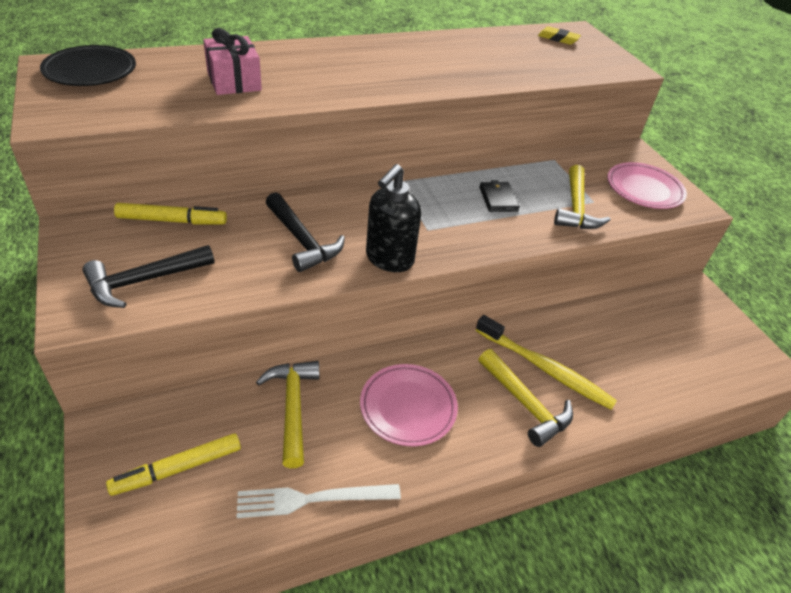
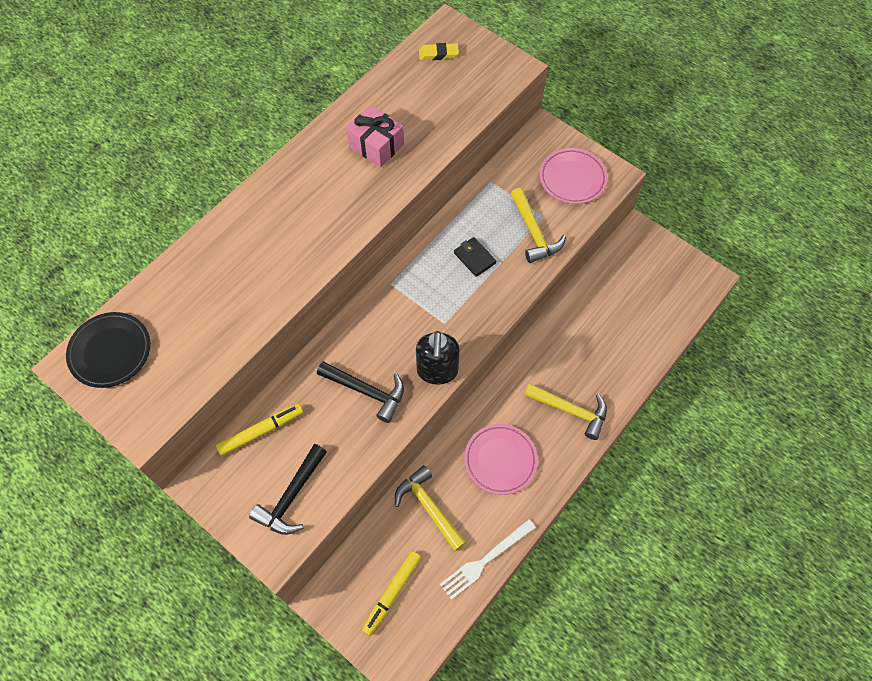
camera: 25 degrees left, 20 degrees up
pink gift [203,28,262,95] -> pink gift moved to [346,105,404,168]
yellow toothbrush [476,315,617,410] -> none

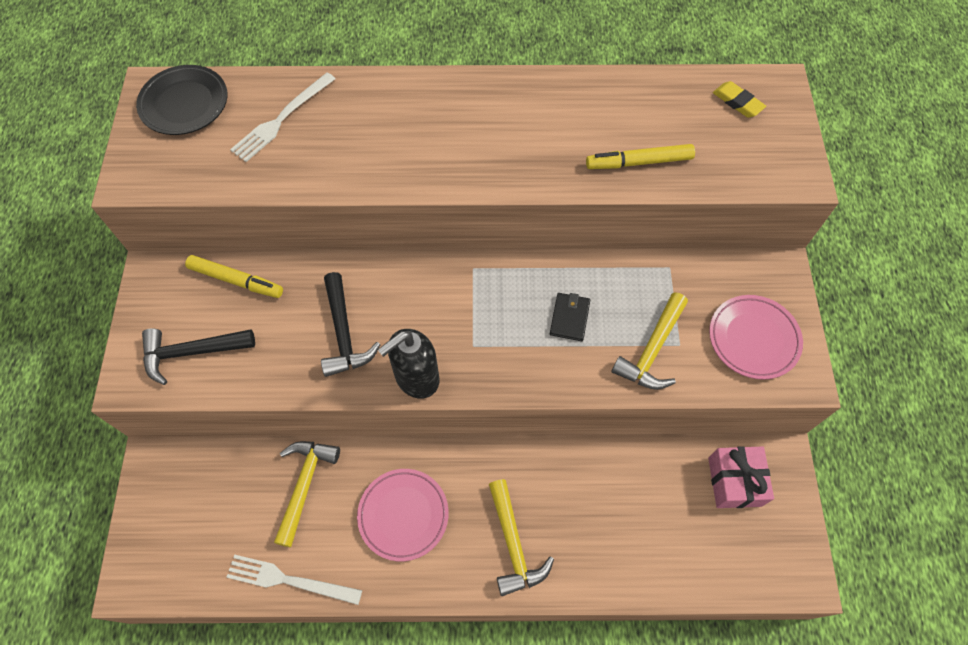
camera: 50 degrees right, 0 degrees up
pink gift [346,105,404,168] -> pink gift moved to [708,446,774,508]
yellow marker [362,551,422,636] -> yellow marker moved to [586,144,695,169]
none -> white fork [230,72,335,162]

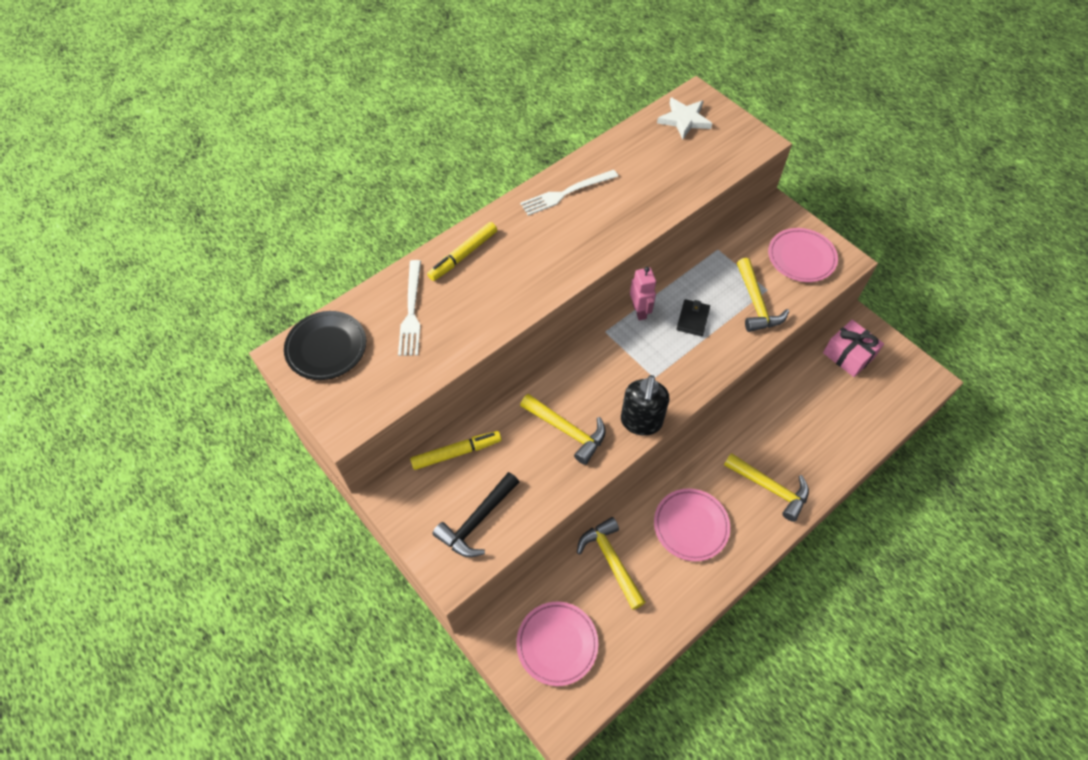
camera: 40 degrees left, 5 degrees down
white fork [226,554,362,605] -> white fork moved to [520,170,618,216]
black hammer [321,272,381,377] -> yellow hammer [520,394,606,465]
black wallet [550,293,590,341] -> black wallet turned 45 degrees clockwise [676,299,710,336]
yellow marker [586,144,695,169] -> yellow marker moved to [427,222,497,281]
yellow eraser [713,81,766,118] -> white star [657,97,712,140]
none -> pink plate [516,602,598,686]
none -> pink robot [630,267,656,320]

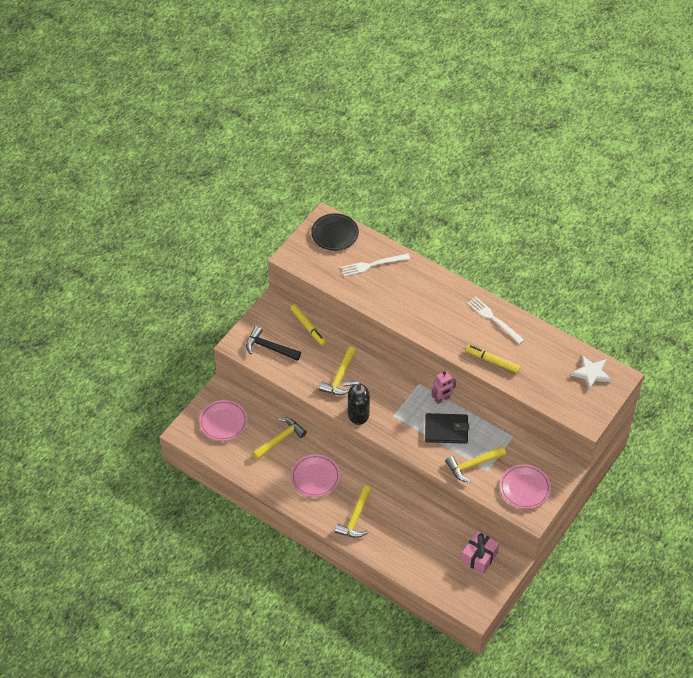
camera: 75 degrees right, 5 degrees down
yellow marker [427,222,497,281] -> yellow marker moved to [465,345,521,373]
black wallet [676,299,710,336] -> black wallet [425,413,469,444], size x1.67

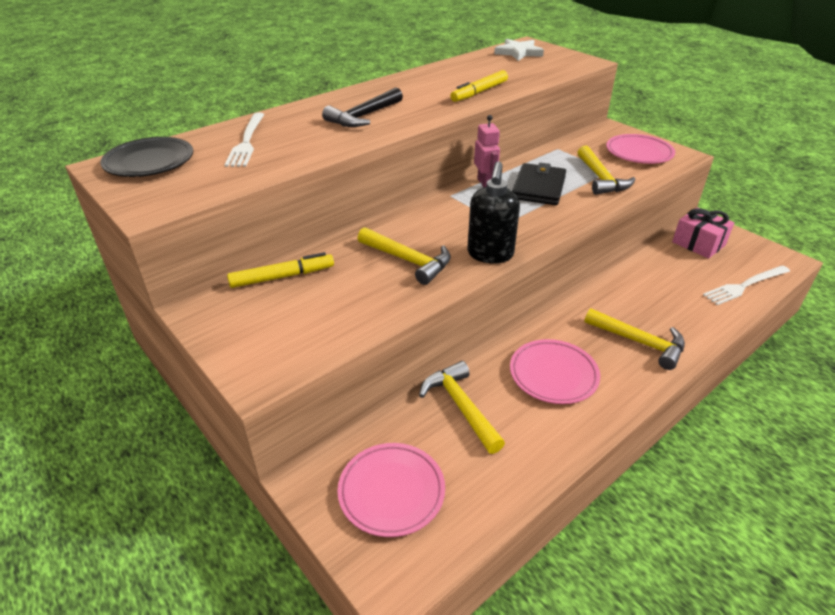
camera: 75 degrees left, 15 degrees down
black hammer [246,326,301,361] -> black hammer moved to [322,87,403,127]
white fork [467,296,524,344] -> white fork moved to [703,265,790,305]

